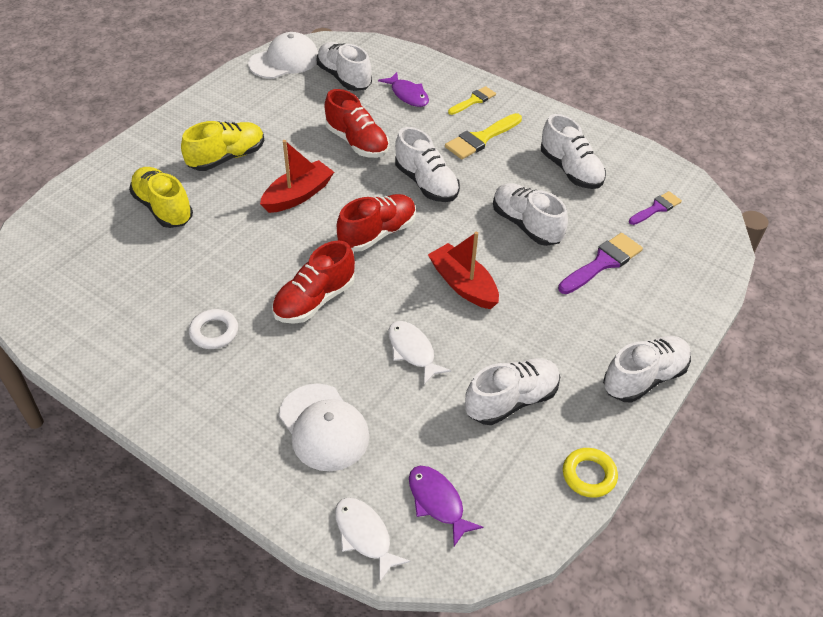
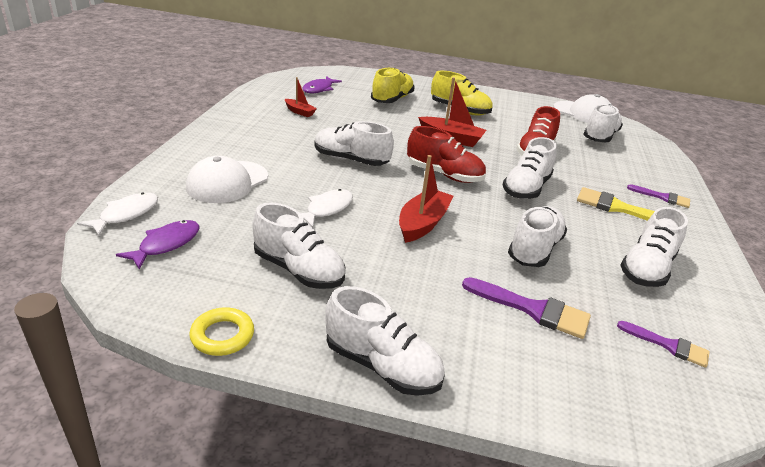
camera: 65 degrees right, 15 degrees down
white ring [189,309,238,349] -> none
red shoe [272,240,355,324] -> white shoe [314,121,394,166]
purple fish [378,72,429,107] -> purple fish moved to [302,76,342,93]
yellow brush [448,86,496,115] -> purple brush [627,184,690,208]
none -> red boat [285,77,317,117]

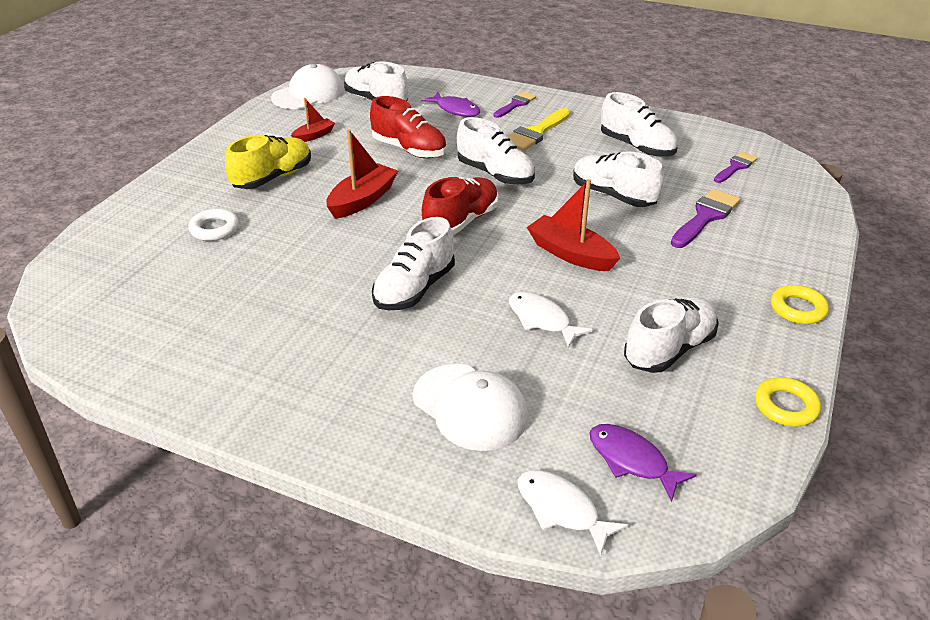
camera: 75 degrees left, 5 degrees up
red boat [285,77,317,117] -> red boat moved to [291,98,335,142]
purple fish [302,76,342,93] -> purple fish moved to [421,92,480,117]
white shoe [325,286,445,396] -> yellow ring [771,285,829,324]
yellow shoe [371,68,415,103] -> white ring [188,209,239,241]

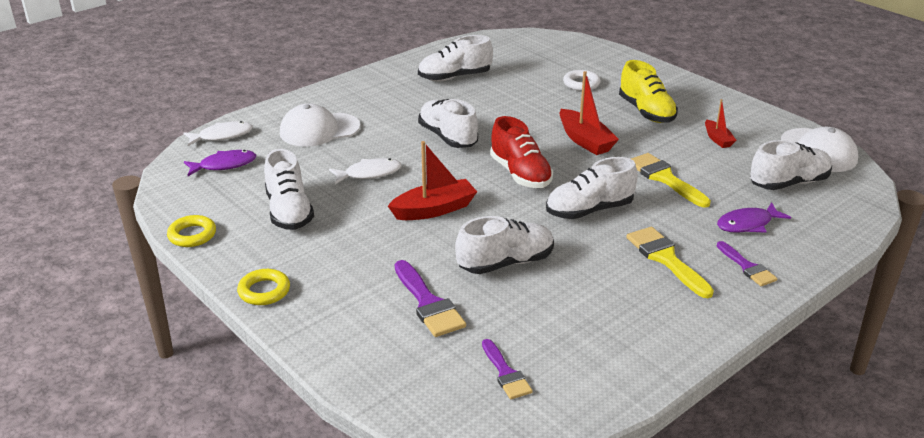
camera: 115 degrees right, 5 degrees down
red shoe [370,96,447,158] -> yellow brush [631,153,711,208]
white shoe [601,92,678,157] -> white shoe moved to [418,35,493,81]

